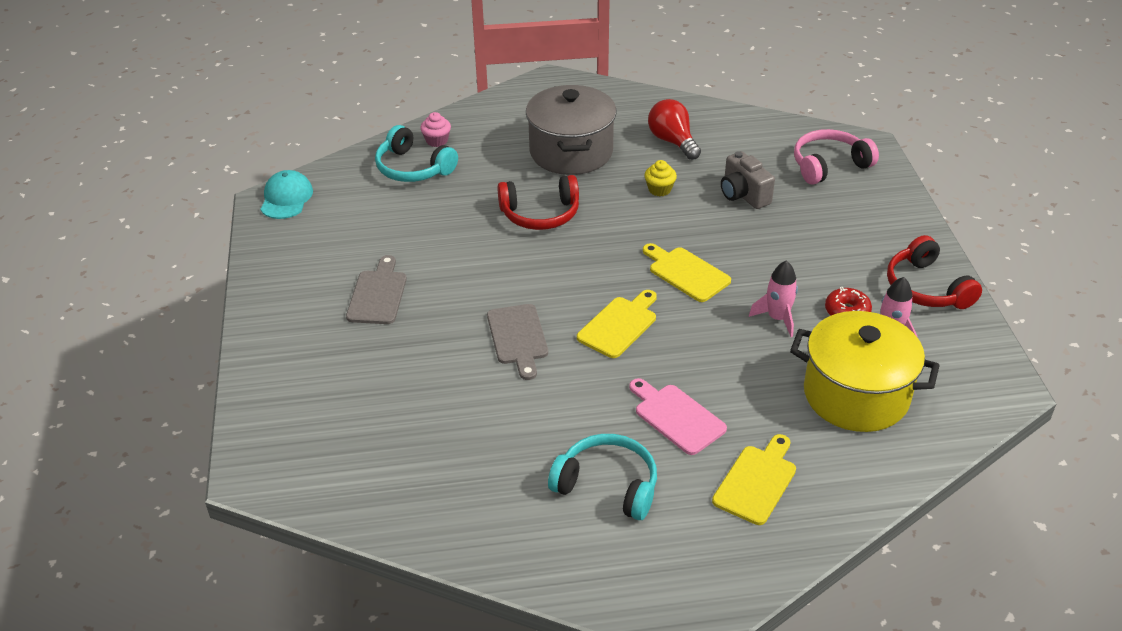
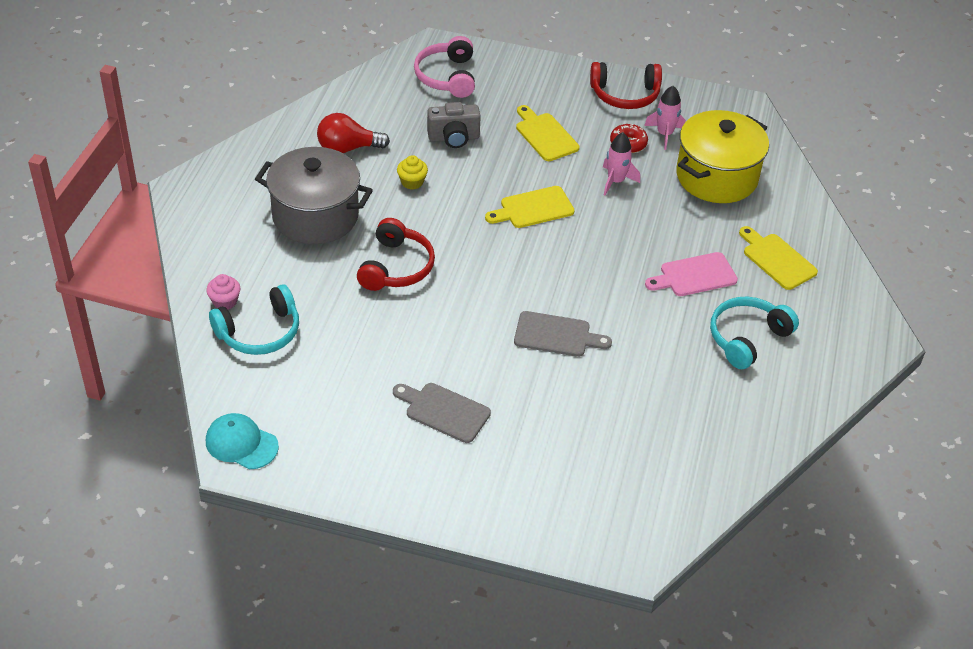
camera: 70 degrees left, 5 degrees up
yellow cutting board [577,290,657,358] -> yellow cutting board moved to [516,105,579,161]

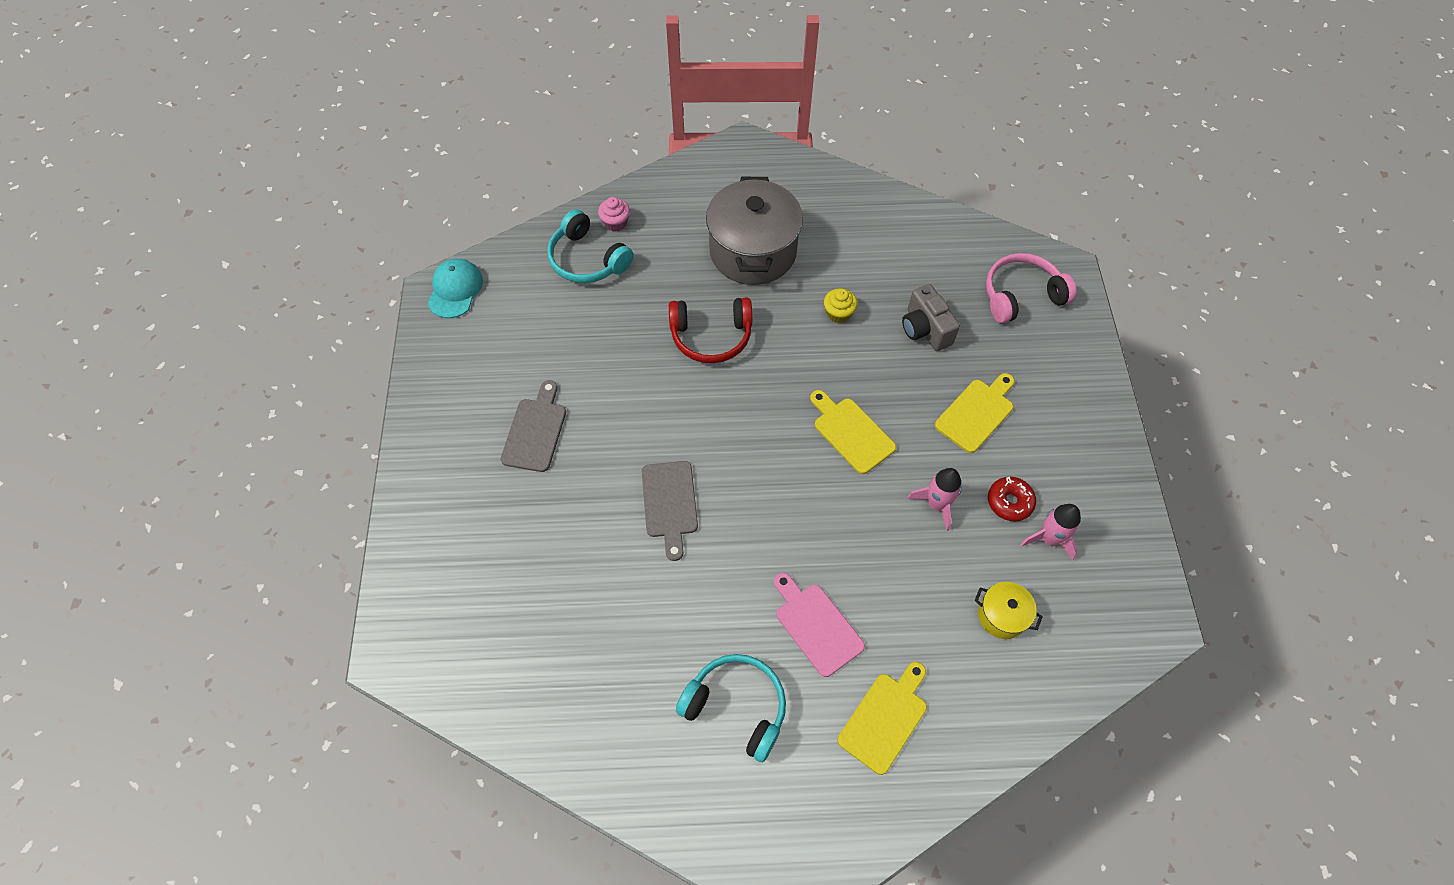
camera: 75 degrees right, 15 degrees up
red light bulb [317,113,390,153] -> none
red headphones [590,62,662,109] -> none
yellow pot [676,110,769,203] -> yellow pot [974,582,1043,639], size x0.46

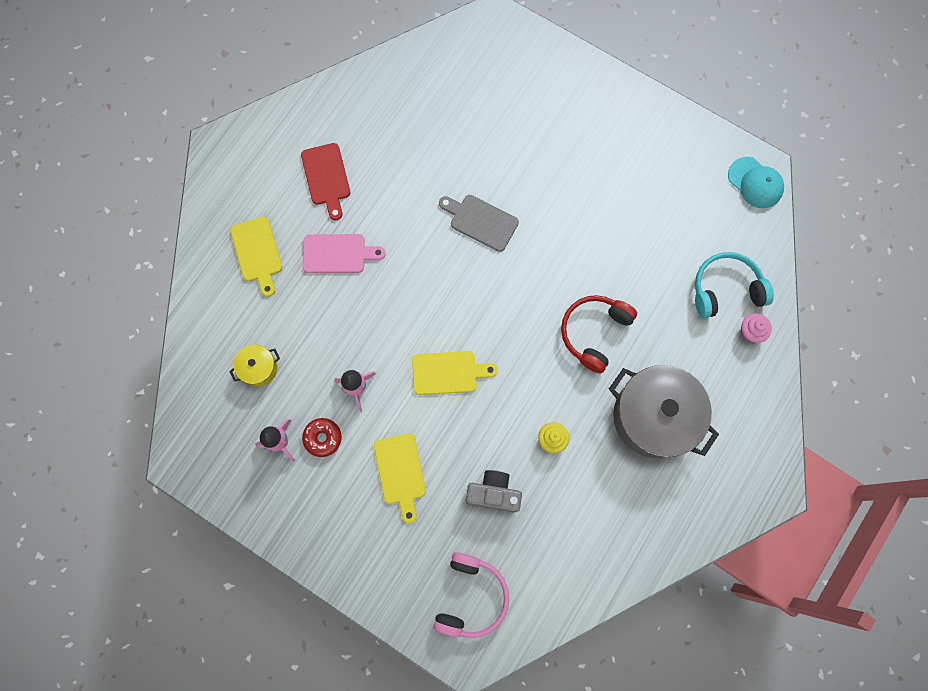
camera: 125 degrees right, 15 degrees up
grey cutting board [500,380,566,472] -> none
turquoise headphones [676,654,786,762] -> red cutting board [301,143,350,220]

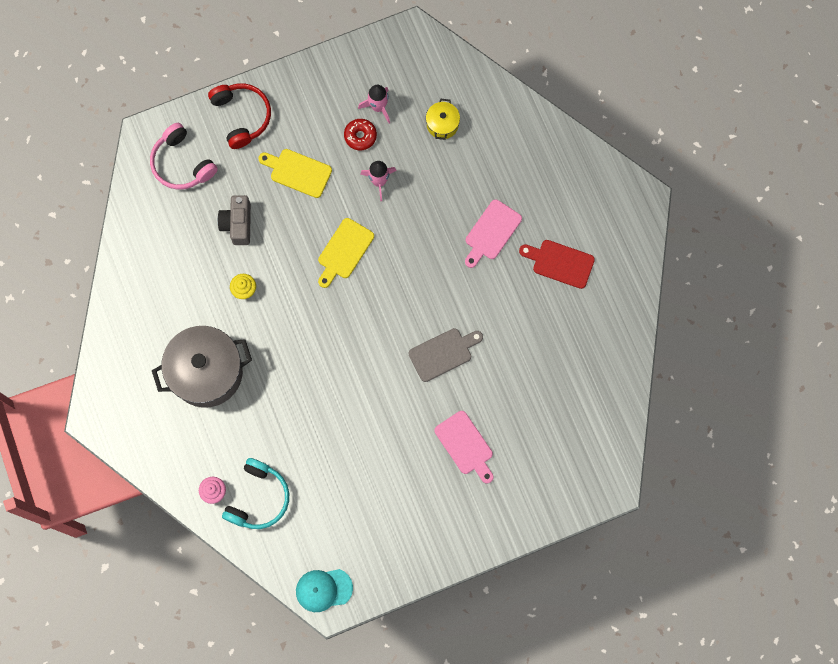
camera: 125 degrees right, 0 degrees up
yellow cutting board [230,217,283,297] -> none
grey camera [466,470,522,512] -> grey camera turned 135 degrees clockwise [218,195,251,245]
red headphones [561,295,637,373] -> red headphones moved to [208,83,271,149]
none -> pink cutting board [434,411,494,483]

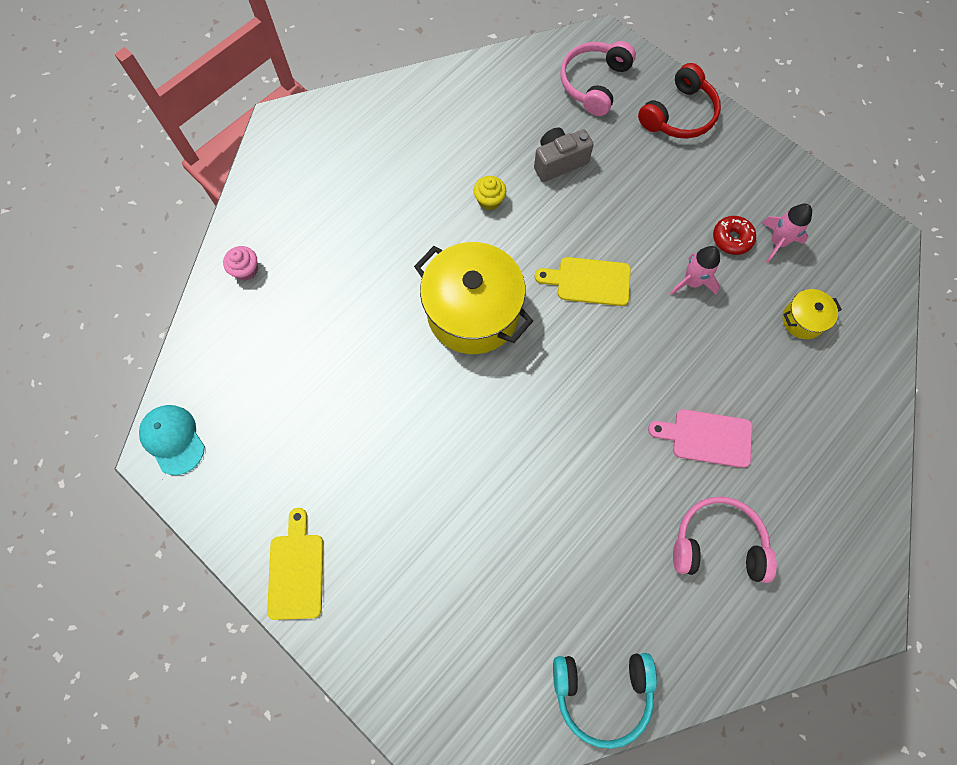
camera: 65 degrees right, 5 degrees down
grey pot [152,326,252,408] -> none
turquoise headphones [222,458,289,529] -> turquoise headphones moved to [553,653,657,749]
yellow cutting board [258,149,332,198] -> yellow cutting board moved to [267,508,323,620]
grey cutting board [409,328,483,382] -> none
pink cutting board [434,411,494,483] -> none
red cutting board [519,240,595,289] -> pink headphones [673,497,777,583]
none -> yellow pot [414,242,533,354]

